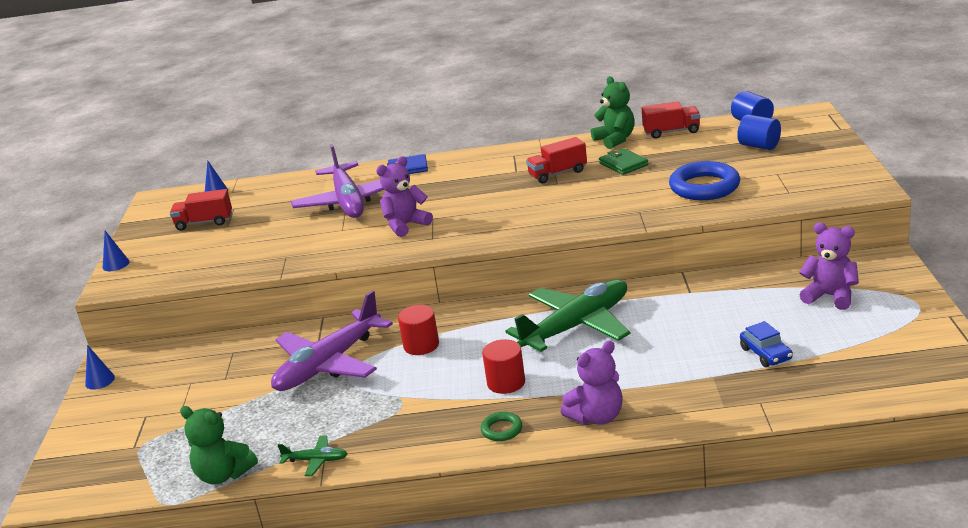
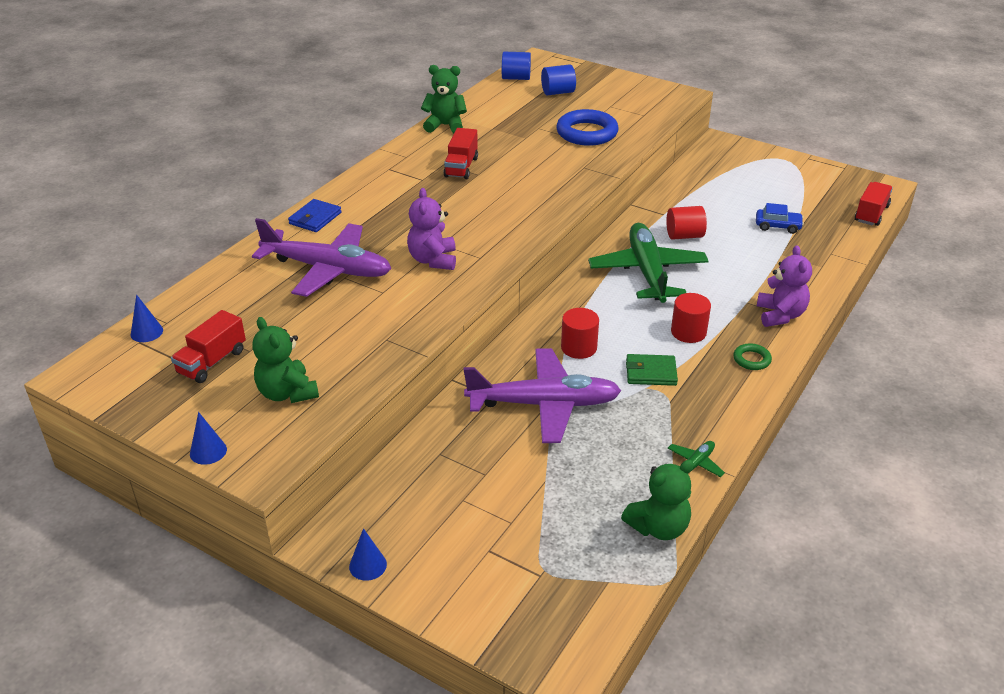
camera: 60 degrees left, 10 degrees up
purple plane [271,290,393,391] -> purple plane turned 75 degrees counterclockwise [464,348,621,443]
green wallet [599,148,648,175] -> green wallet moved to [626,354,678,386]
red truck [642,101,700,139] -> red truck moved to [855,182,893,226]
purple teddy bear [799,222,859,310] -> none
none -> green teddy bear [252,317,319,403]
none -> red cylinder [666,206,707,240]

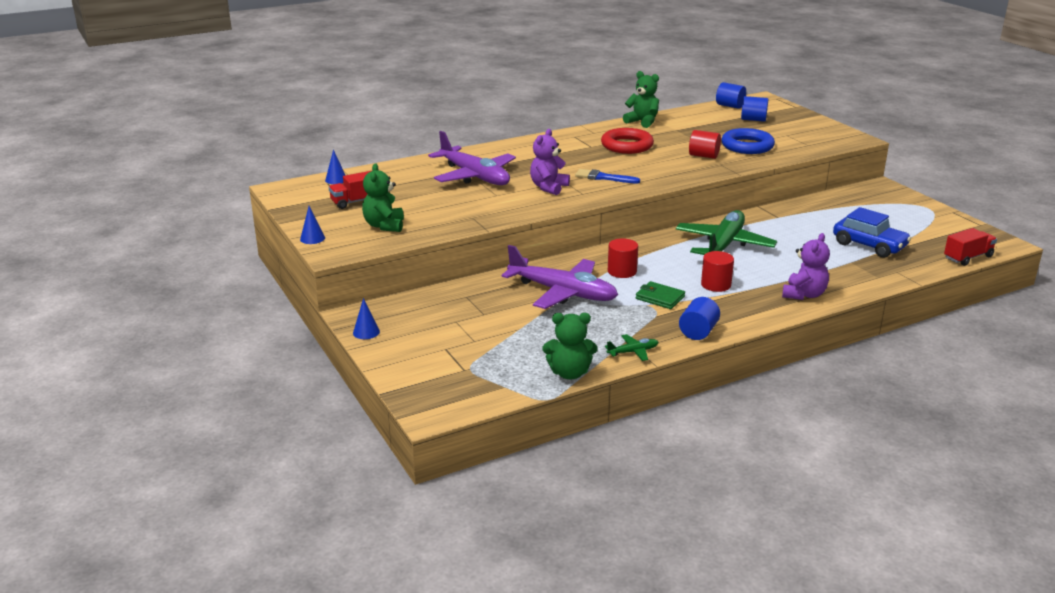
camera: 30 degrees right, 10 degrees down
blue wallet [288,199,342,232] -> none
red truck [444,128,478,179] -> red ring [601,128,654,154]
red cylinder [666,206,707,240] -> red cylinder moved to [689,130,721,159]
green ring [733,343,772,370] -> none
blue car [756,203,804,234] -> blue car [833,207,911,258], size x1.70
none -> blue brush [575,169,640,184]
none -> blue cylinder [679,297,720,340]

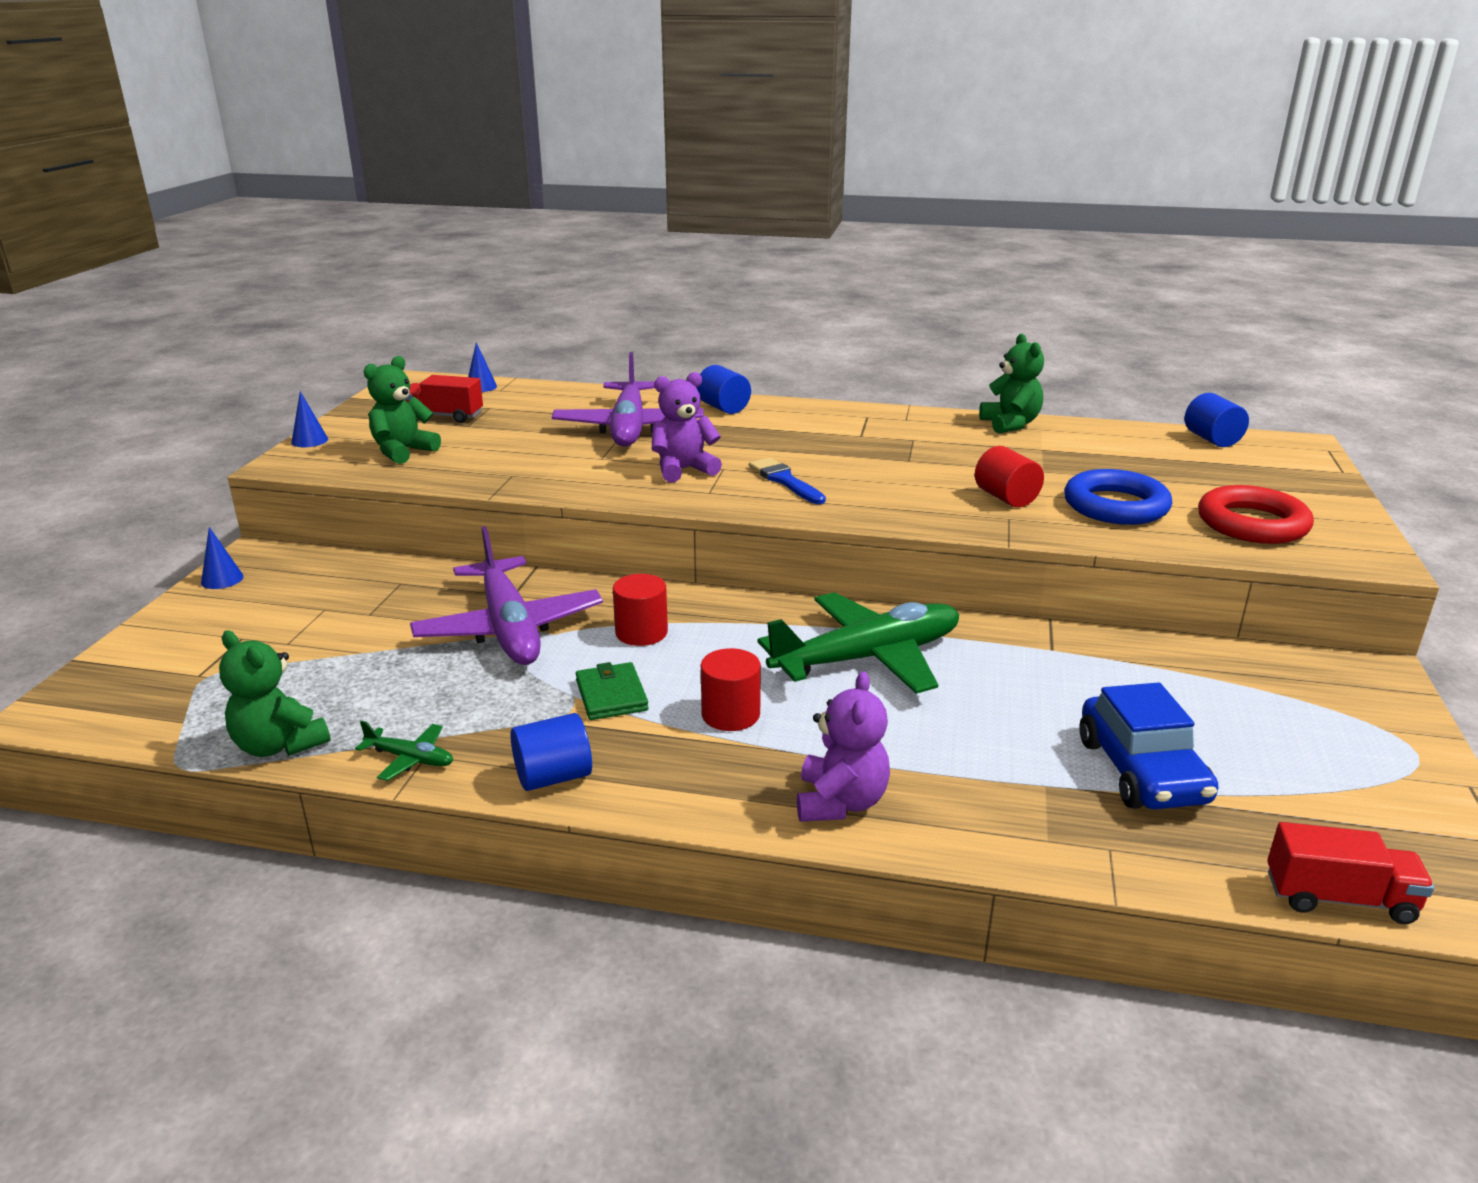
camera: 40 degrees right, 0 degrees up
red ring [601,128,654,154] -> red ring moved to [1198,485,1314,544]
blue cylinder [741,96,768,122] -> blue cylinder moved to [697,365,751,414]
purple teddy bear [782,233,830,300] -> purple teddy bear turned 60 degrees counterclockwise [797,671,890,822]

